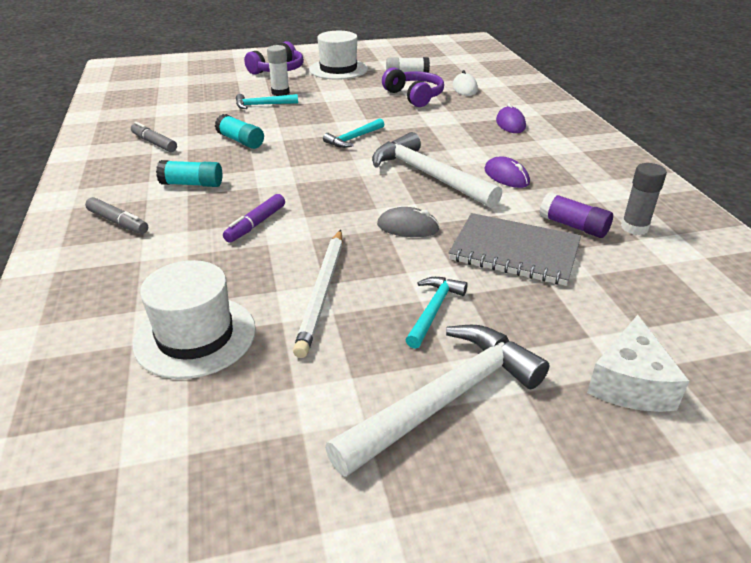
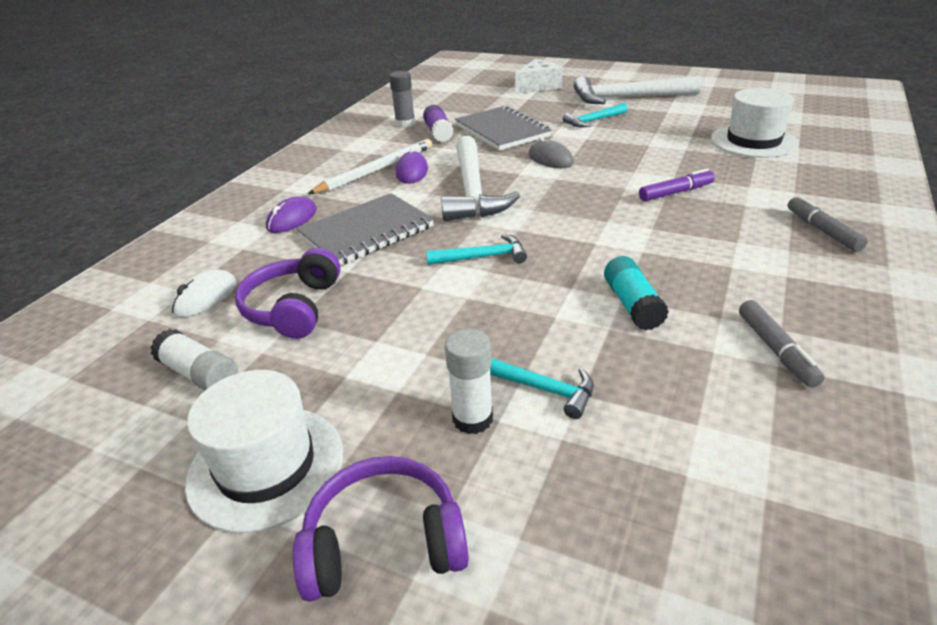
camera: 140 degrees left, 0 degrees up
turquoise glue stick [156,160,222,187] -> none
white pencil [293,230,343,358] -> white pencil moved to [308,139,432,194]
none -> grey notebook [297,193,434,265]

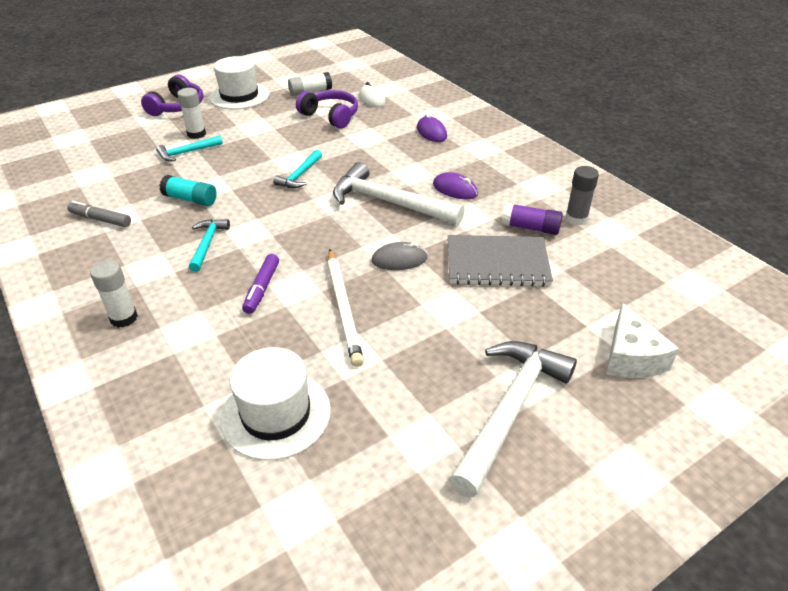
camera: 120 degrees right, 5 degrees up
grey notebook [297,193,434,265] -> none
white pencil [308,139,432,194] -> white pencil moved to [328,249,364,367]
turquoise hammer [563,103,628,127] -> turquoise hammer moved to [189,219,230,272]
grey marker [788,196,868,252] -> white glue stick [90,260,138,328]

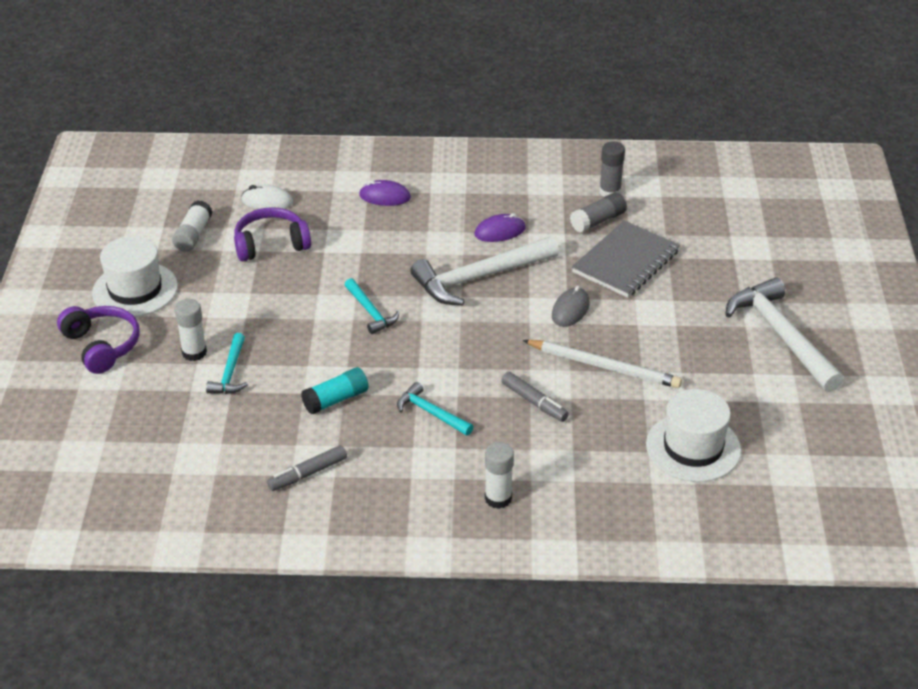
camera: 55 degrees left, 0 degrees up
purple marker [242,254,279,314] -> grey marker [501,372,569,422]
purple glue stick [502,202,563,235] -> grey glue stick [570,192,627,233]
white cheese [606,303,679,378] -> none

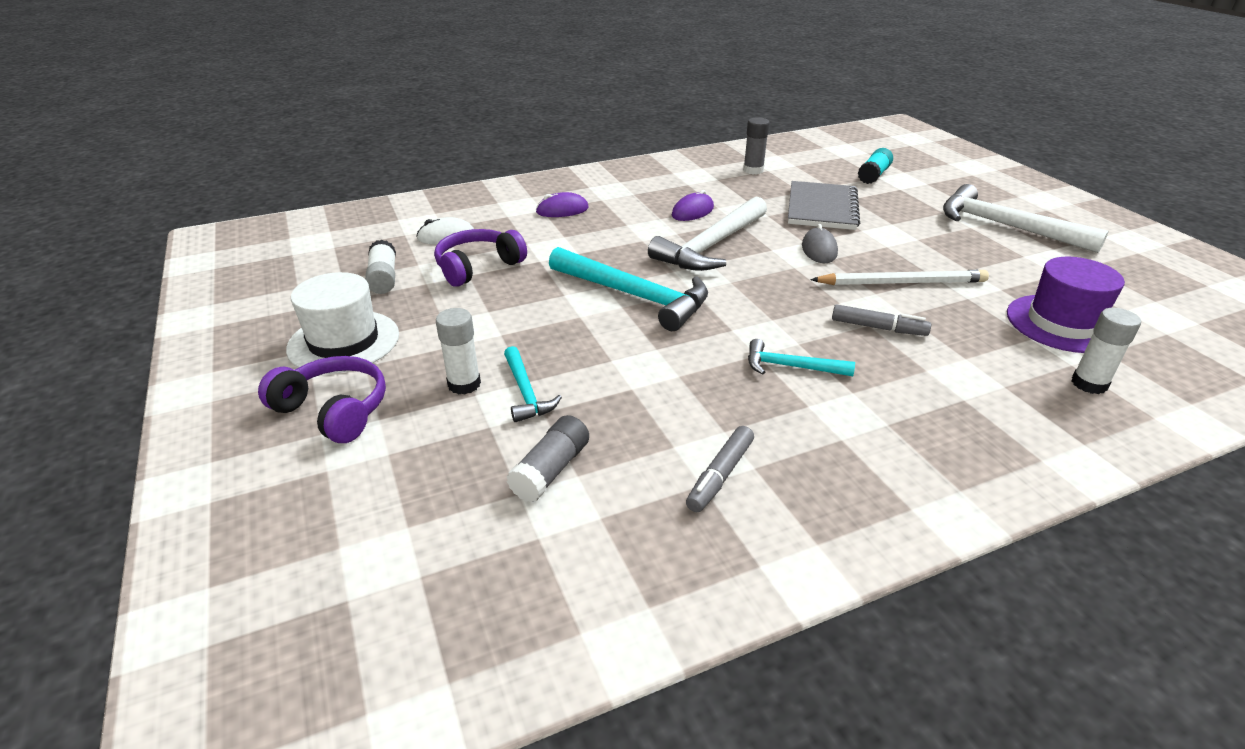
camera: 25 degrees left, 5 degrees down
turquoise glue stick [301,367,369,414] -> turquoise glue stick moved to [858,148,893,184]
turquoise hammer [345,278,399,334] -> turquoise hammer [549,247,708,331], size x1.92
white glue stick [485,442,514,509] -> white glue stick moved to [1071,308,1141,394]
grey glue stick [570,192,627,233] -> grey glue stick moved to [506,415,589,502]
white hat [646,389,741,482] -> purple hat [1007,257,1125,353]

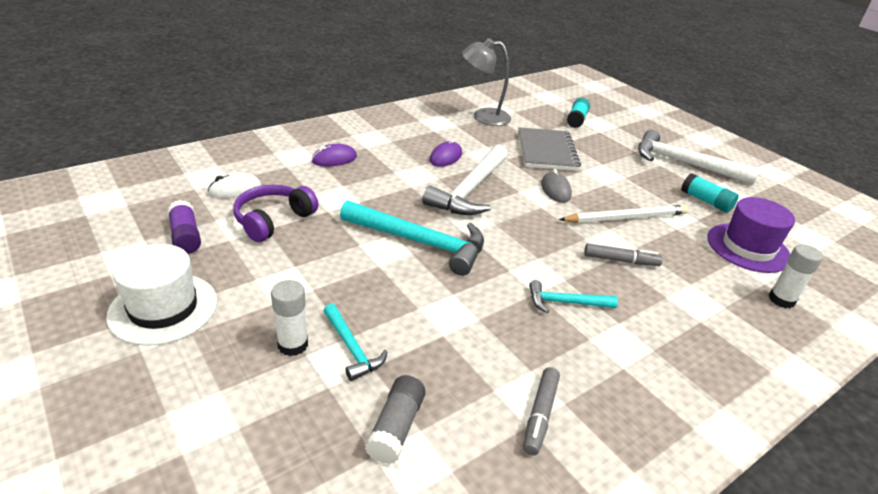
camera: 15 degrees left, 0 degrees up
purple headphones [258,356,386,443] -> none
white glue stick [365,240,396,294] -> purple glue stick [168,200,201,254]
grey glue stick [743,117,770,175] -> grey lamp [462,38,511,126]
none -> turquoise glue stick [681,173,739,213]

